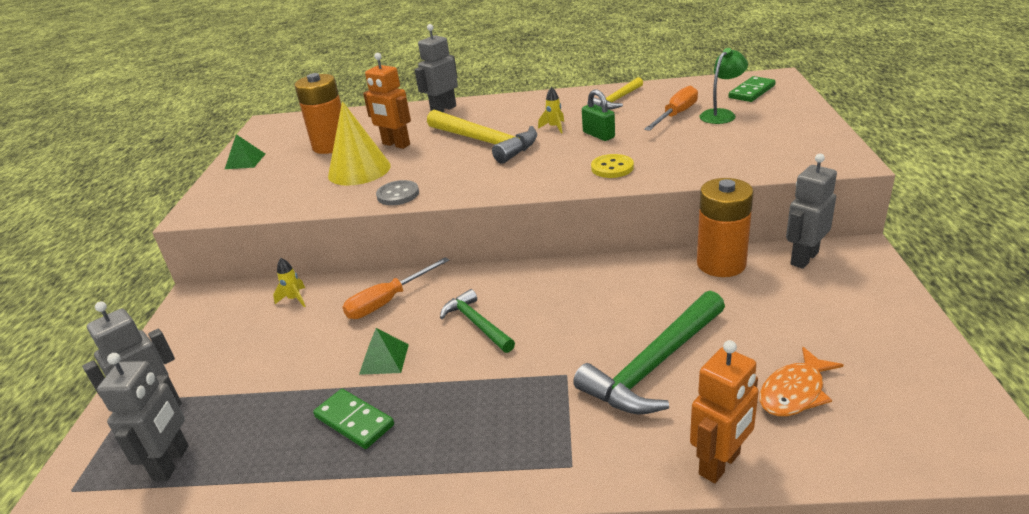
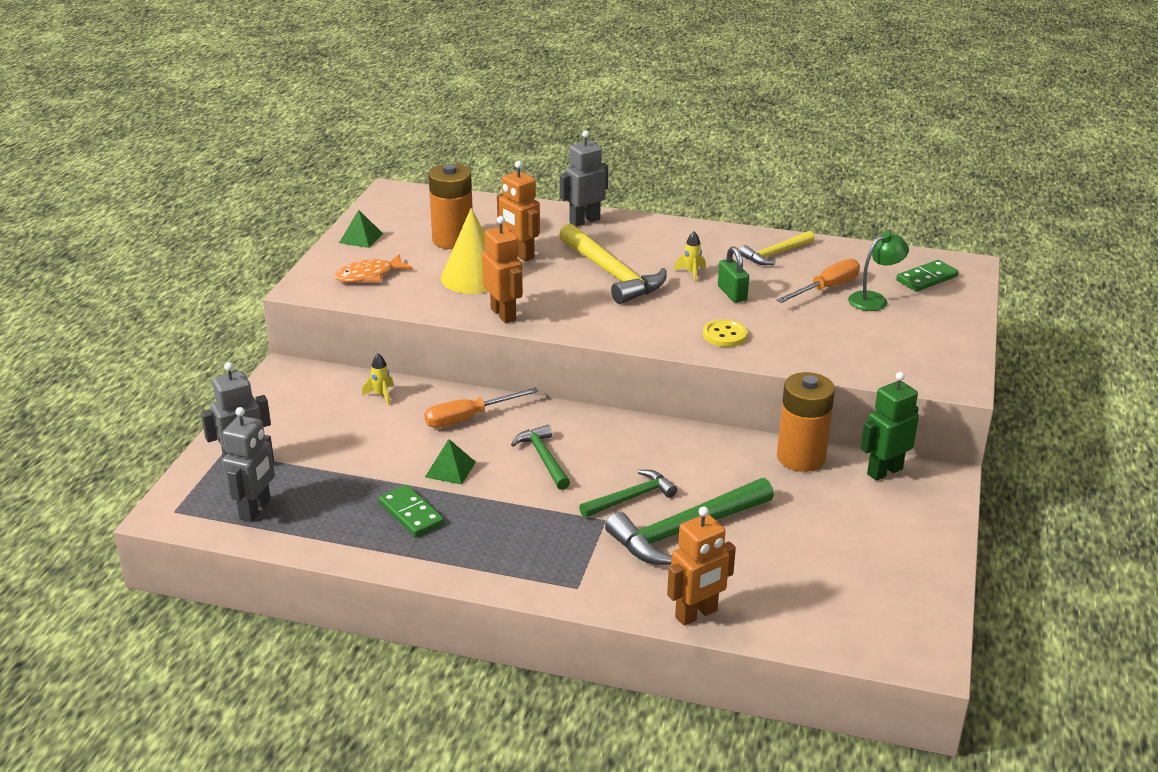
camera: 10 degrees right, 0 degrees up
grey button [376,180,419,205] -> orange robot [482,216,523,323]
orange fish [760,347,843,416] -> orange fish moved to [334,254,413,283]
grey robot [786,154,837,269] -> green robot [860,372,919,481]
none -> green hammer [579,470,677,518]

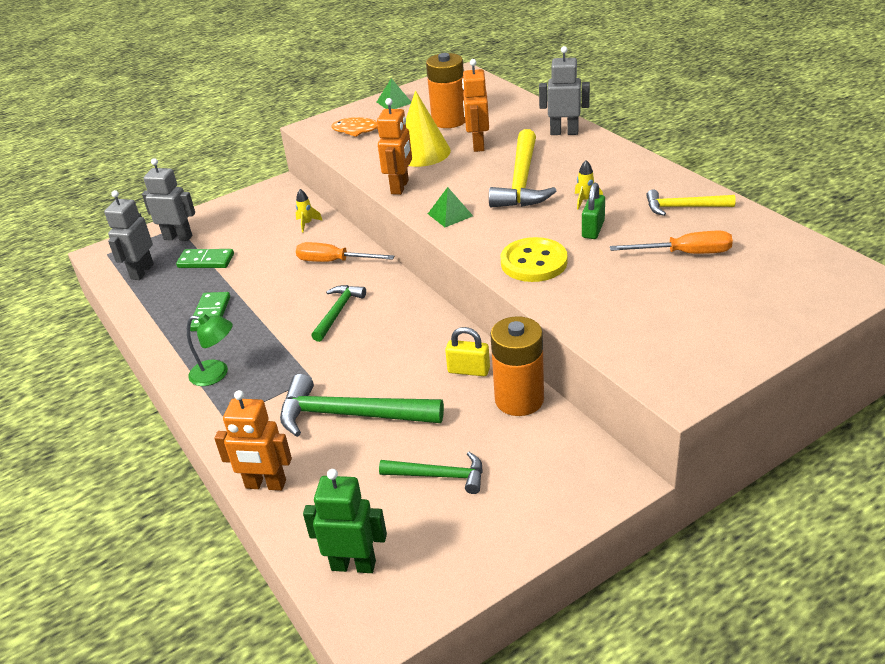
camera: 45 degrees right, 5 degrees up
grey robot [222,407,275,522] -> grey robot turned 135 degrees clockwise [104,190,154,280]
green pyramid [425,439,476,485] -> green pyramid moved to [428,187,473,227]
green hammer [579,470,677,518] -> green hammer moved to [379,452,483,494]
yellow button [703,319,747,347] -> yellow button [501,237,568,282], size x1.53
green lamp [848,232,909,311] -> green lamp moved to [187,313,233,386]
green robot [860,372,919,481] -> green robot moved to [303,469,387,573]
green domino [896,260,959,292] -> green domino moved to [176,249,234,268]
none -> yellow padlock [445,327,490,376]

